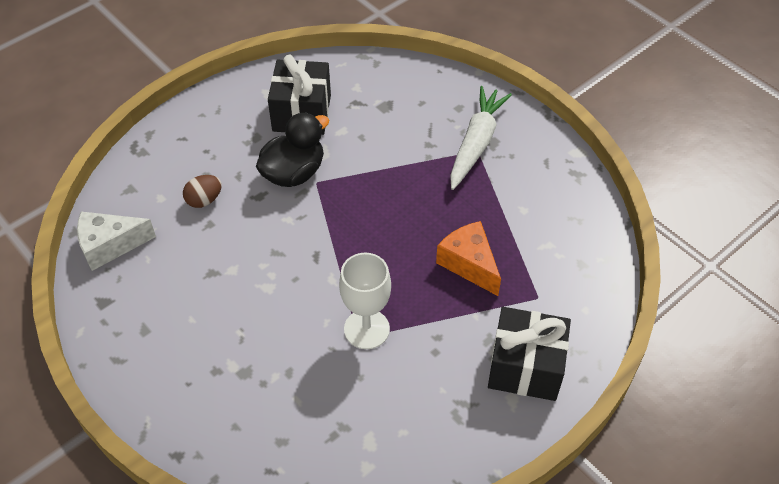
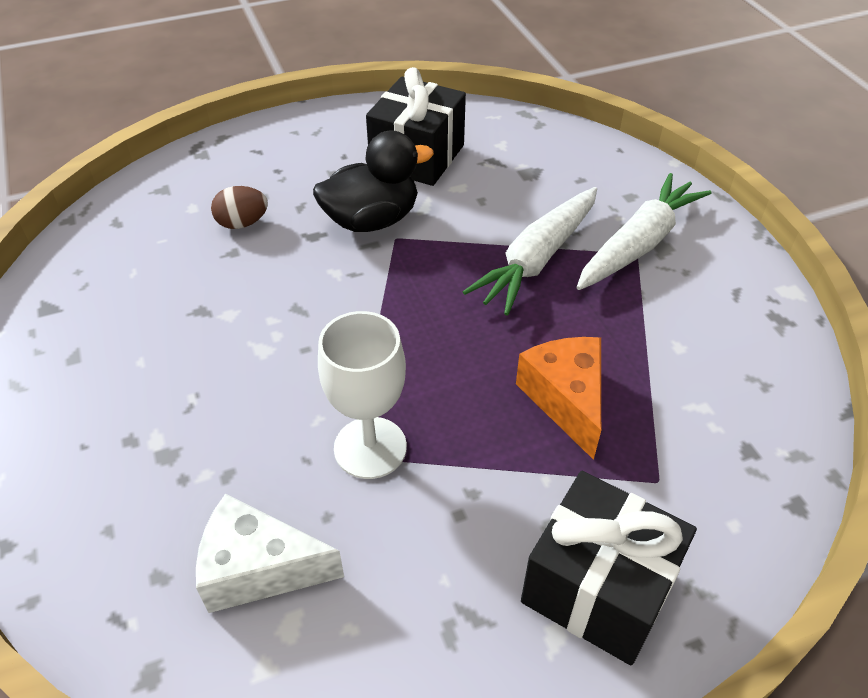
camera: 20 degrees right, 5 degrees down
white cheese [77,212,156,271] -> white cheese moved to [196,493,344,613]
none -> white carrot [463,187,597,316]

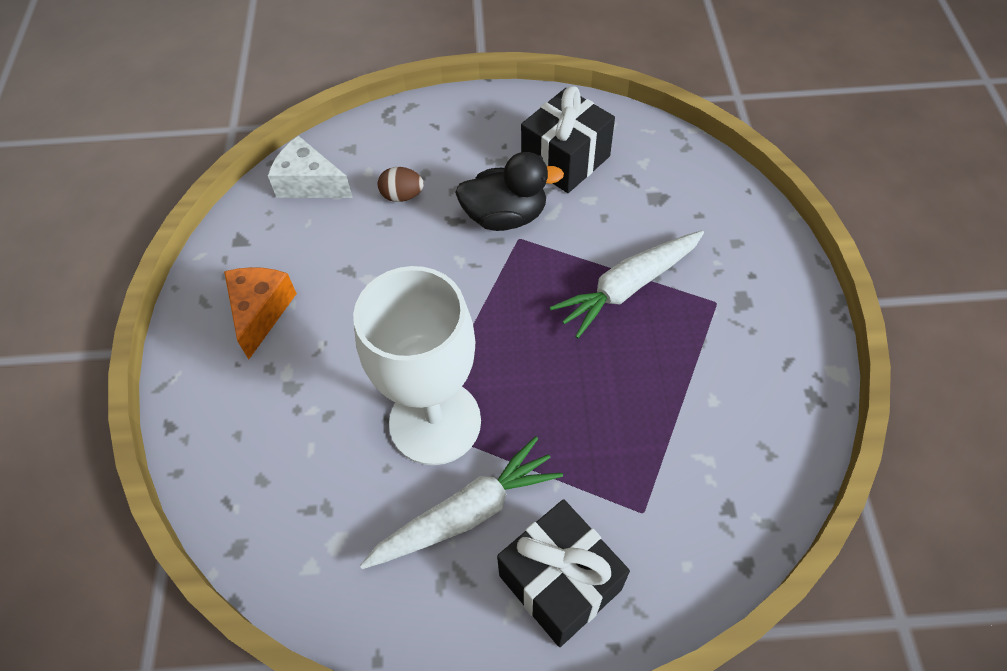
camera: 20 degrees right, 10 degrees up
white cheese [196,493,344,613] -> white cheese moved to [268,136,353,198]
white goblet [318,311,407,479] -> white goblet [353,266,481,465], size x1.63
orange cheese [516,337,601,460] -> orange cheese moved to [224,267,297,359]
white carrot [577,173,712,290] -> white carrot moved to [360,436,563,569]

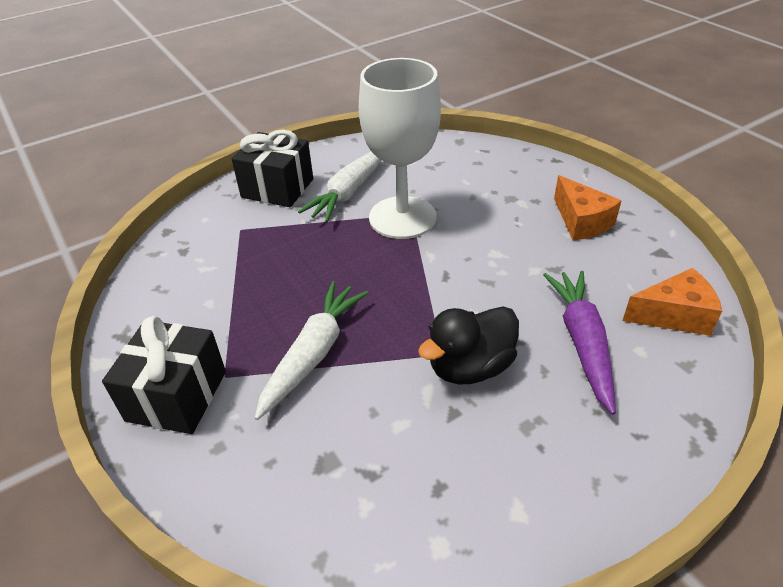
camera: 150 degrees right, 15 degrees down
white cheese [268,136,353,198] -> orange cheese [622,268,722,336]
brown egg [378,167,424,202] -> purple carrot [543,271,616,415]
black gift [521,86,615,193] -> black gift moved to [102,316,226,434]

